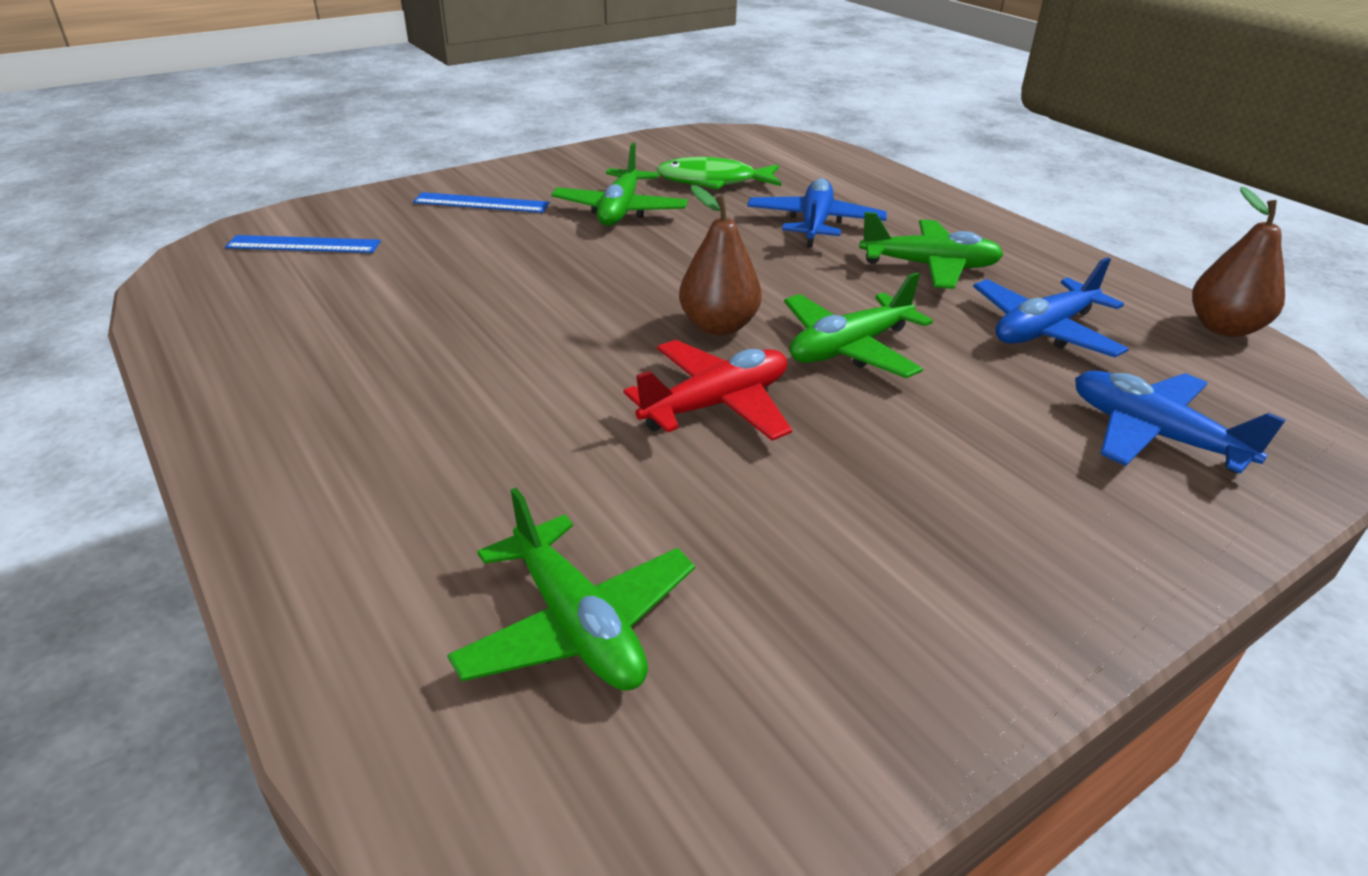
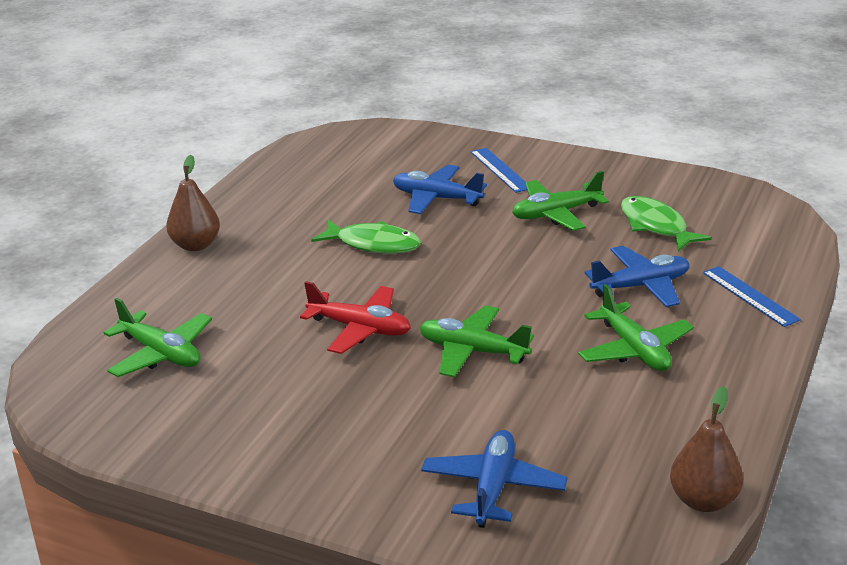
camera: 60 degrees right, 5 degrees down
blue ruler [225,235,381,253] -> blue ruler moved to [703,266,801,327]
green plane [447,488,695,691] -> green plane turned 75 degrees counterclockwise [103,298,212,377]
brown pear [679,185,762,335] -> brown pear moved to [166,155,220,251]
blue plane [973,257,1129,357] -> blue plane moved to [393,165,487,214]
none -> green fish [311,220,421,254]

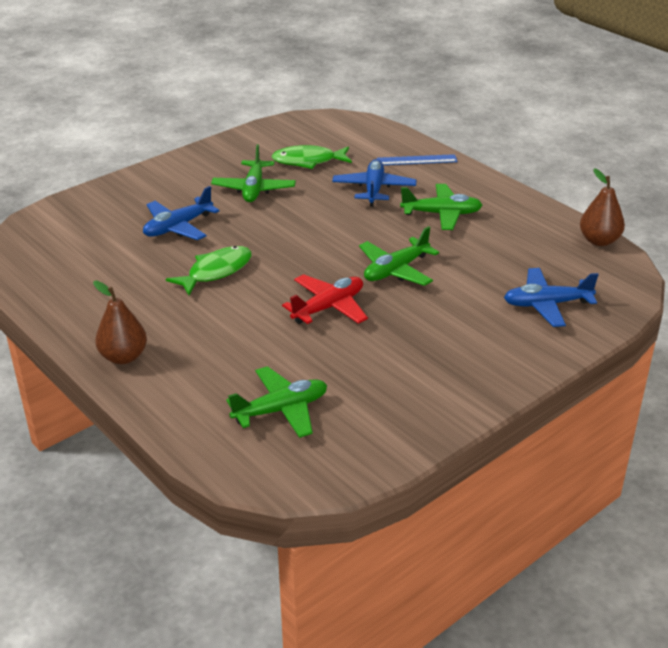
camera: 65 degrees left, 5 degrees up
blue plane [421,430,568,528] -> blue plane turned 45 degrees counterclockwise [504,268,599,327]
blue ruler [471,148,527,193] -> none

